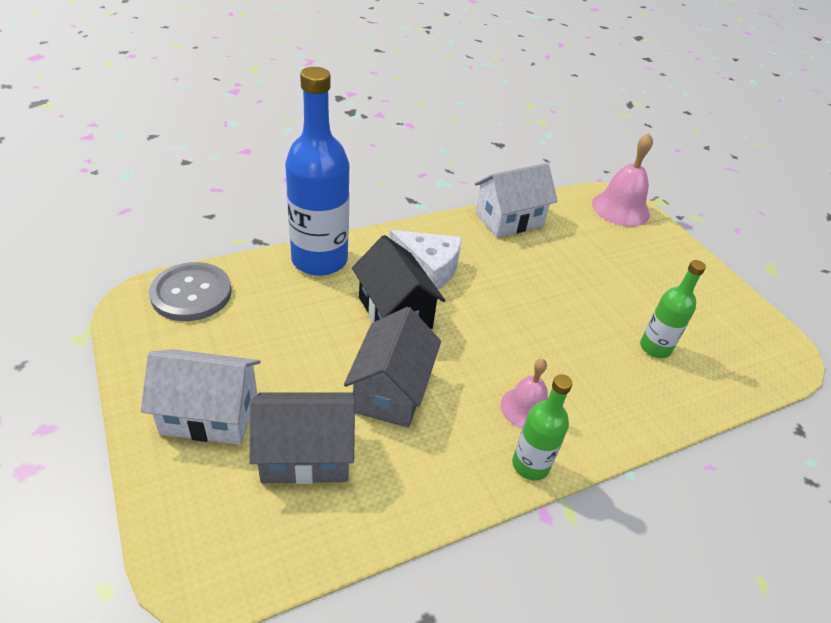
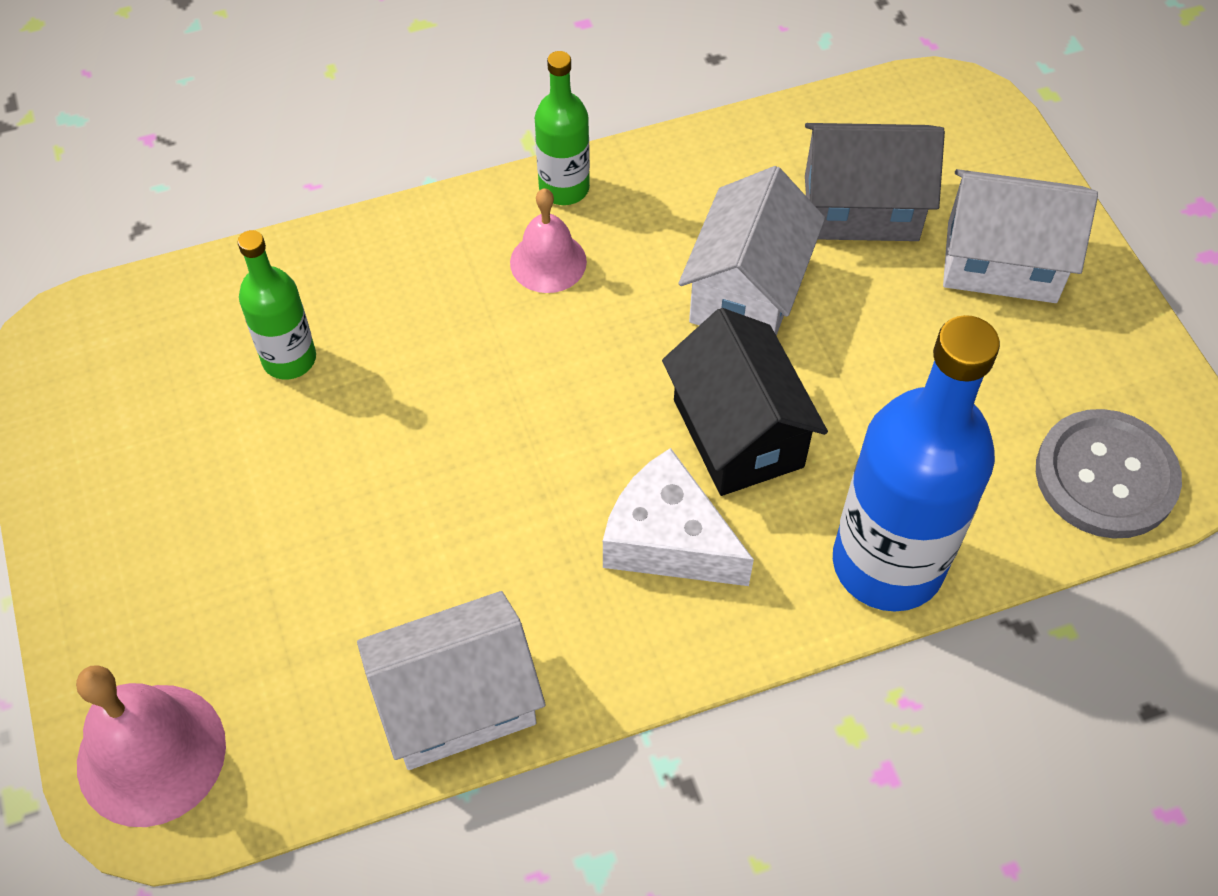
camera: 170 degrees left, 15 degrees up
grey house [344,307,441,428] -> white house [679,166,825,336]

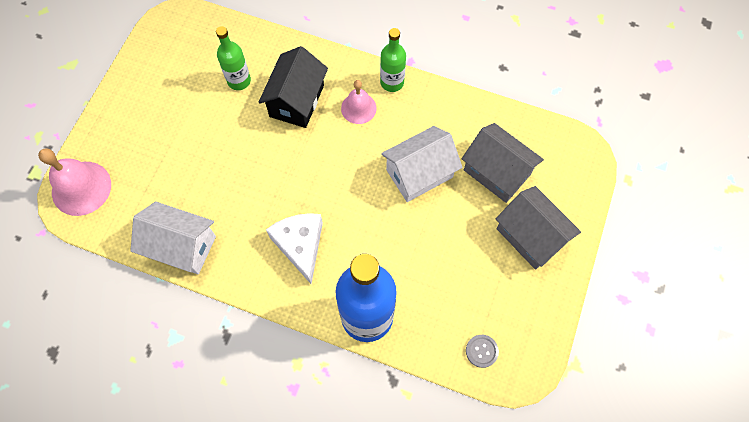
camera: 40 degrees right, 10 degrees up
black house [662,308,828,496] -> black house moved to [258,46,328,128]
white house [943,169,1098,303] -> grey house [496,186,581,270]
grey button [1036,409,1182,539] -> grey button [466,335,499,368], size x0.48

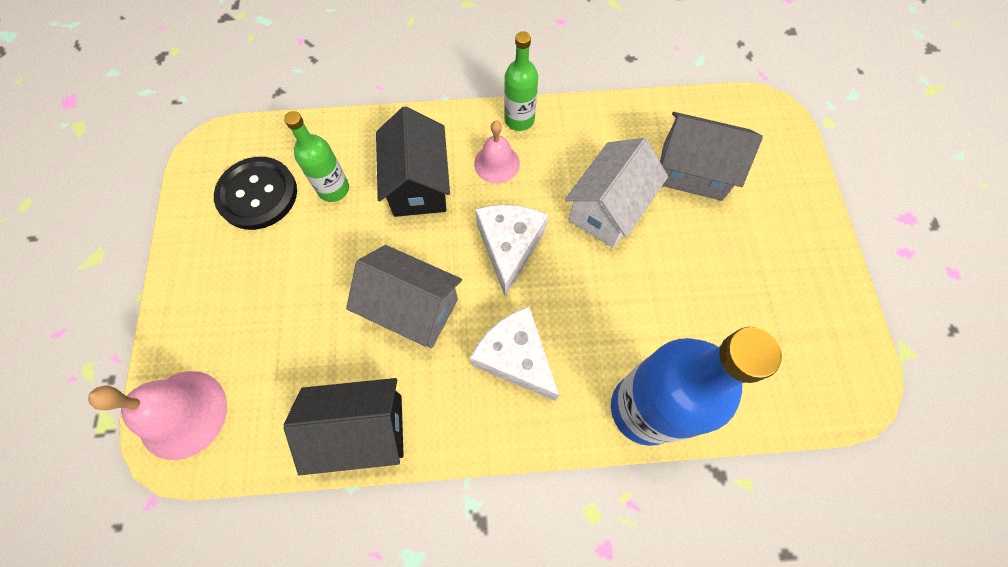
camera: 25 degrees left, 0 degrees up
white house [130,201,216,274] -> black house [283,378,404,475]
grey button [466,335,499,368] -> none
grey house [496,186,581,270] -> grey house moved to [346,245,462,348]
none -> black button [214,157,297,230]
none -> white cheese [475,205,548,296]

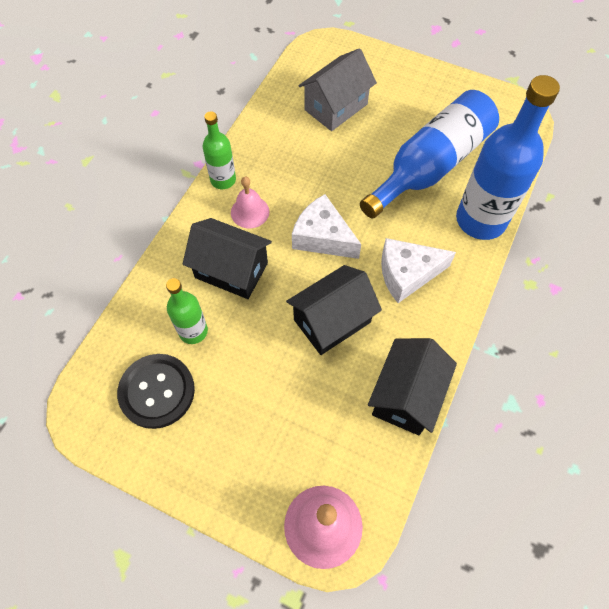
camera: 60 degrees left, 5 degrees down
grey house [346,245,462,348] -> black house [286,265,382,355]
white house [565,138,668,248] -> none
none -> blue bottle [360,90,499,218]

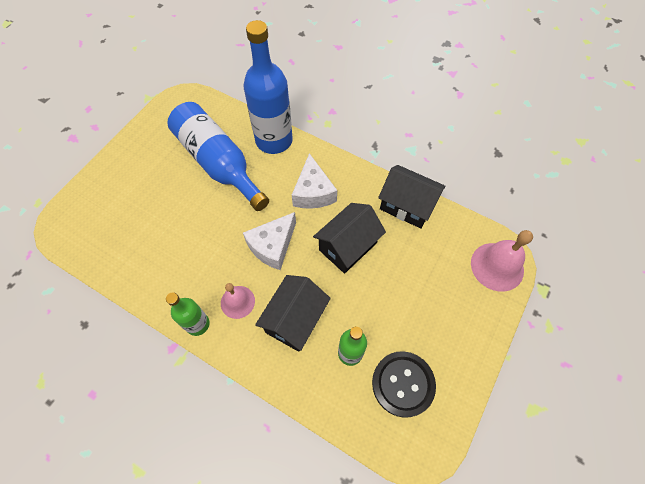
camera: 85 degrees left, 0 degrees up
black house [286,265,382,355] -> black house turned 75 degrees clockwise [313,203,386,274]
grey house [298,48,377,131] -> none

